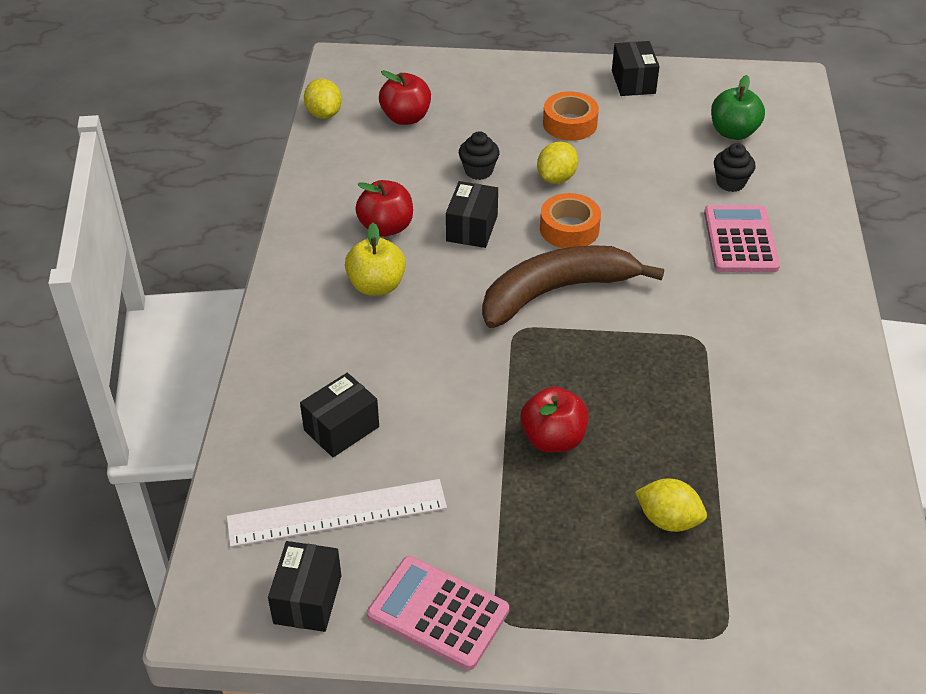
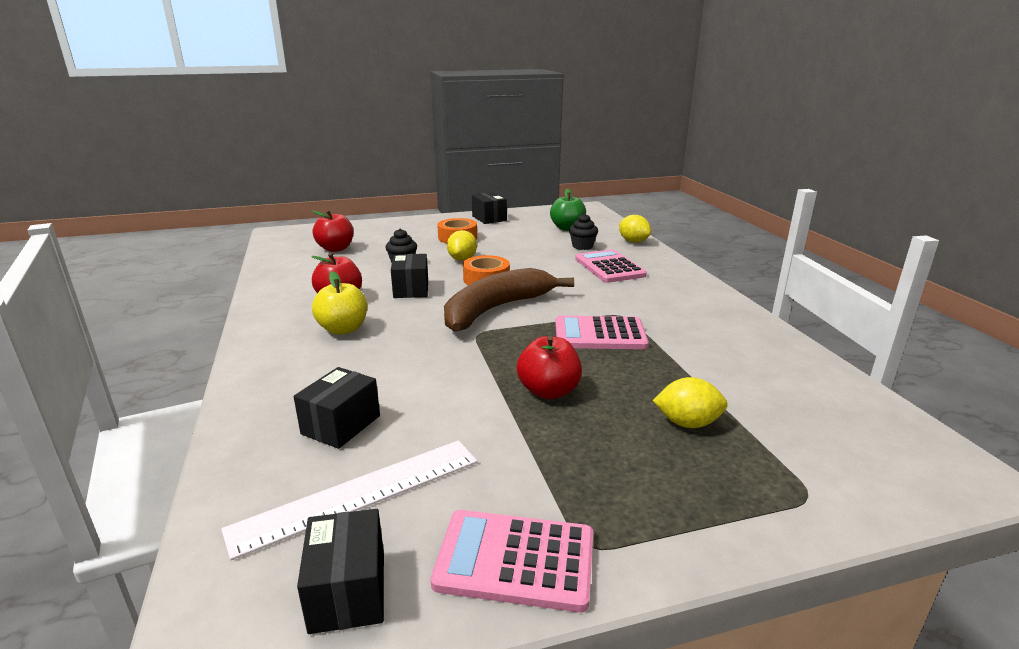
camera: 20 degrees left, 20 degrees down
yellow lemon [304,79,342,119] -> yellow lemon moved to [619,215,651,243]
none -> pink calculator [555,316,649,349]

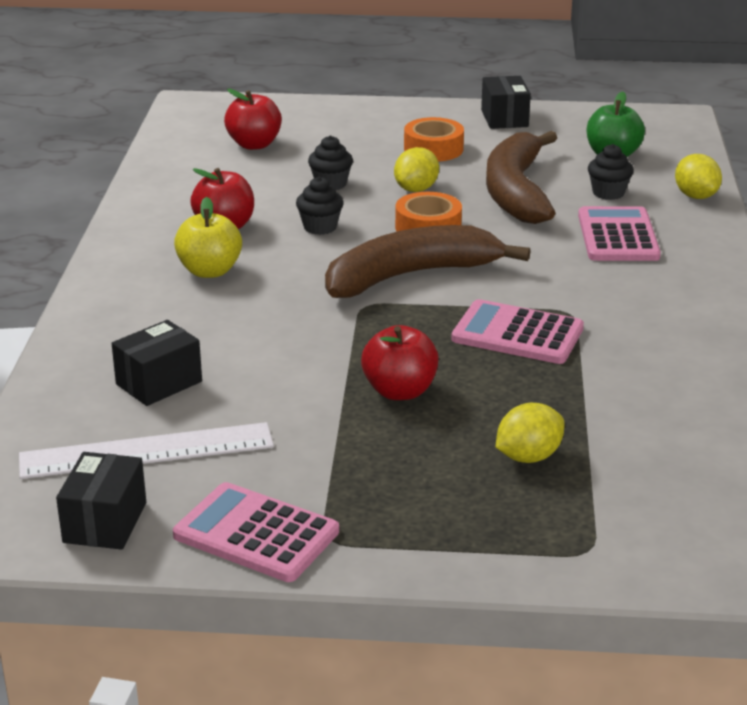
camera: 20 degrees right, 5 degrees up
black box [391,254,428,298] -> black cupcake [296,177,344,235]
yellow lemon [653,377,728,428] -> yellow lemon turned 60 degrees counterclockwise [496,403,565,463]
none -> brown banana [486,131,557,224]

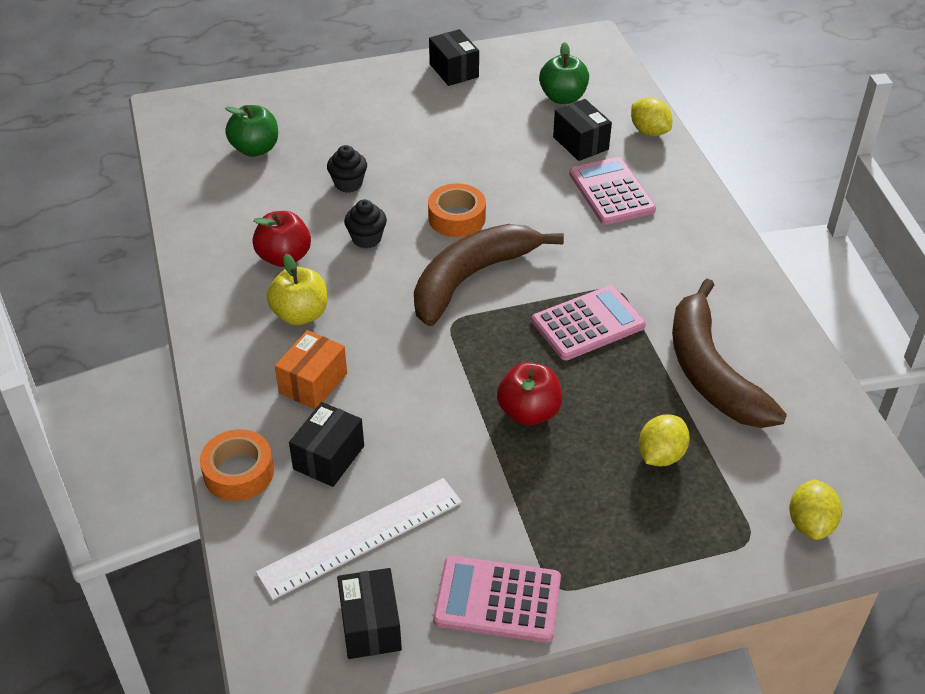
camera: 20 degrees left, 15 degrees up
red apple [224,89,282,150] -> green apple [225,105,278,157]
yellow lemon [394,147,439,192] -> yellow lemon moved to [789,479,842,540]
orange tape [404,117,464,162] -> orange tape moved to [200,429,274,501]
pink calculator [451,299,584,364] -> pink calculator turned 150 degrees clockwise [532,285,646,360]
brown banana [486,131,557,224] -> brown banana moved to [672,279,787,428]
black cupcake [588,144,634,200] -> black box [553,99,612,161]
none -> orange box [275,330,347,409]

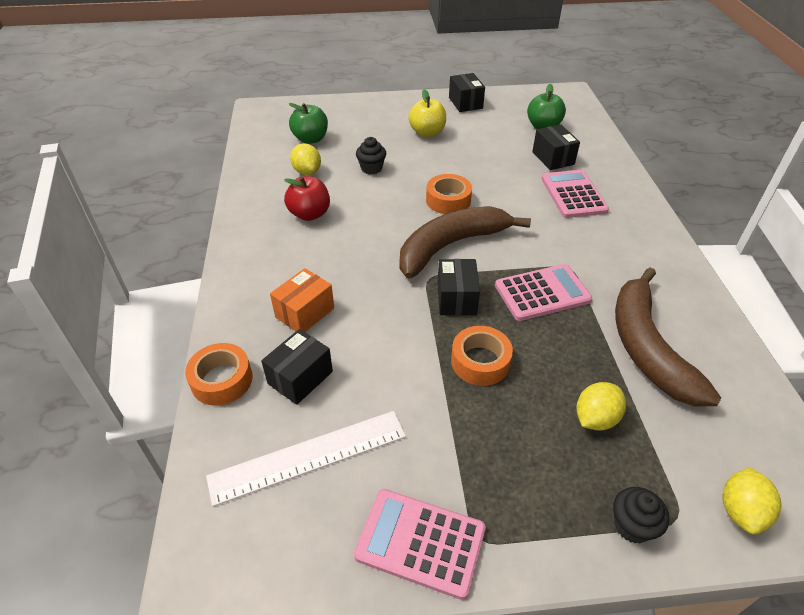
camera: 10 degrees right, 0 degrees up
yellow apple [267,254,327,325] -> yellow apple moved to [408,89,446,137]
black box [337,568,402,659] -> black box moved to [437,259,480,316]
black cupcake [344,199,387,248] -> black cupcake moved to [613,487,669,544]
red apple [497,362,562,426] -> orange tape [451,326,513,386]
yellow lemon [631,97,672,136] -> yellow lemon moved to [290,143,321,175]

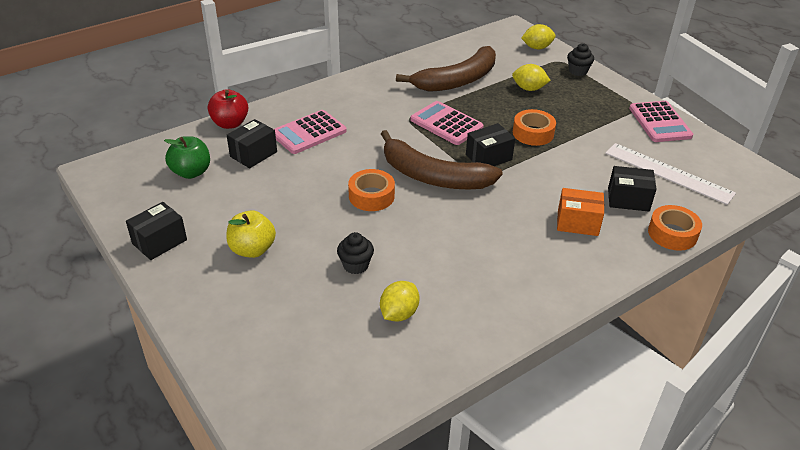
camera: 120 degrees left, 5 degrees down
red apple [284,176,330,221] -> red apple moved to [208,89,248,129]
green apple [289,103,328,144] -> none

